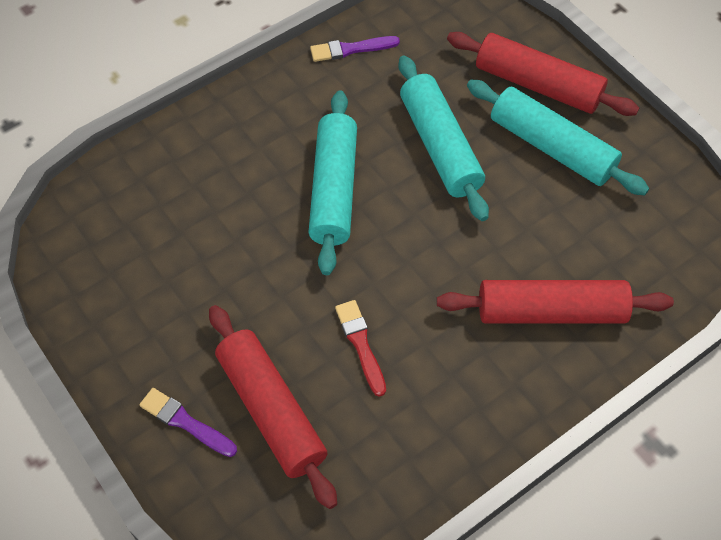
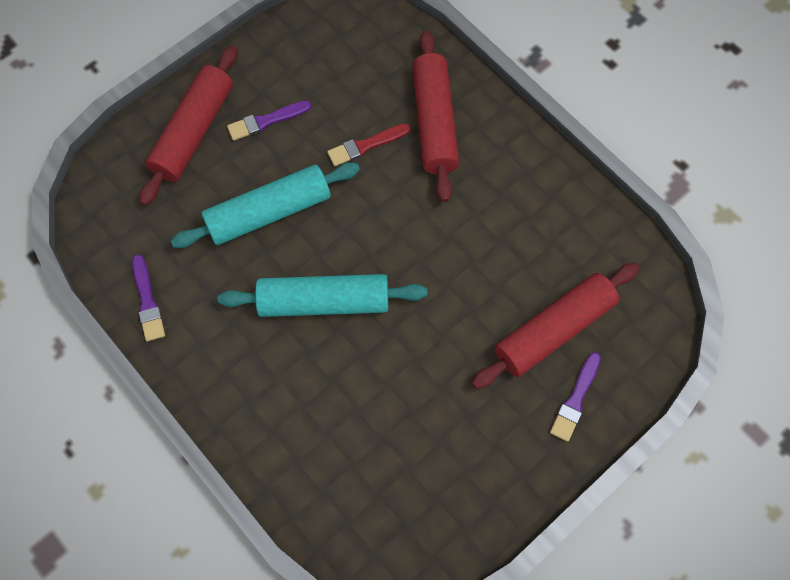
camera: 95 degrees left, 10 degrees up
red brush [335,300,386,397] -> red brush moved to [327,123,410,166]
turquoise rolling pin [467,80,649,196] -> purple brush [227,100,311,141]

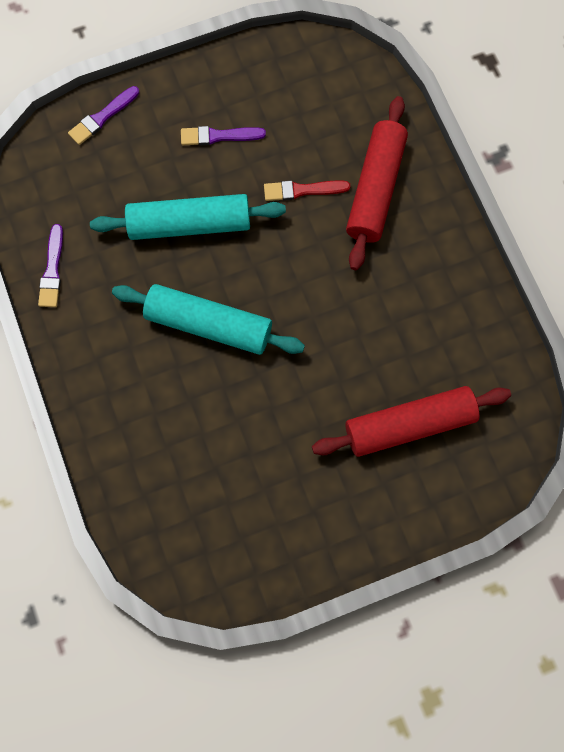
camera: 20 degrees right, 5 degrees up
red rolling pin [139,45,238,206] -> none
purple brush [550,352,601,442] -> purple brush moved to [68,86,139,145]

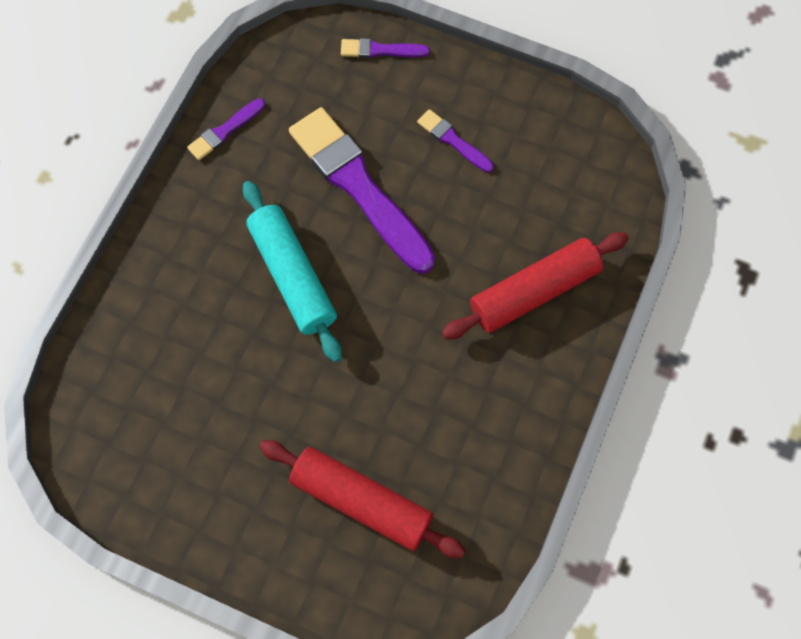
camera: 45 degrees right, 5 degrees down
turquoise rolling pin [90,194,286,240] -> purple brush [289,107,435,273]
red brush [264,180,350,201] -> none

